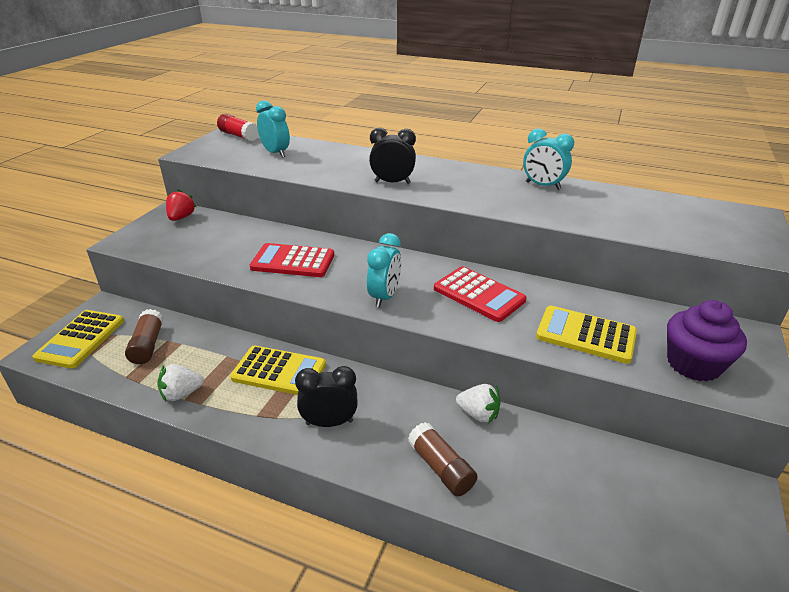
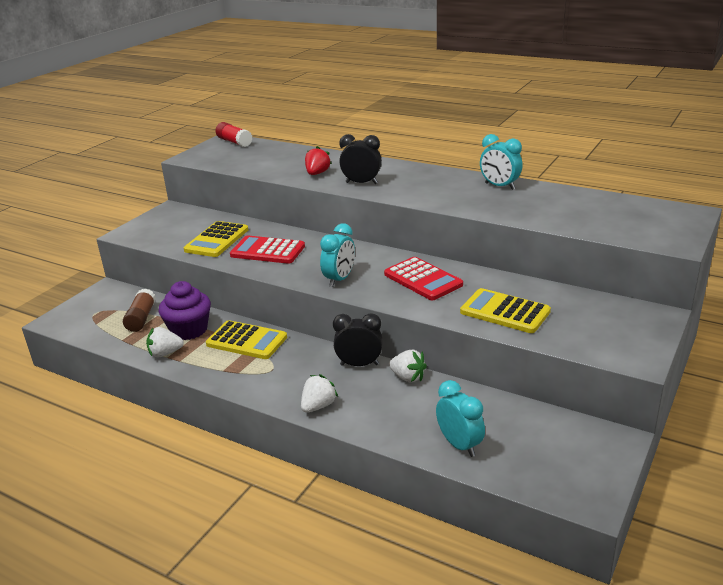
camera: 10 degrees right, 5 degrees down
yellow calculator [32,310,124,369] -> yellow calculator moved to [184,221,248,257]
red strawberry [166,189,197,221] -> red strawberry moved to [305,146,332,175]
turquoise clock [256,100,290,158] -> turquoise clock moved to [436,380,485,457]
black clock [295,366,358,427] -> black clock moved to [333,313,383,366]
brown glue stick [408,422,478,496] -> none
purple cupcake [667,300,747,381] -> purple cupcake moved to [158,281,211,340]
none -> white strawberry [301,374,338,413]

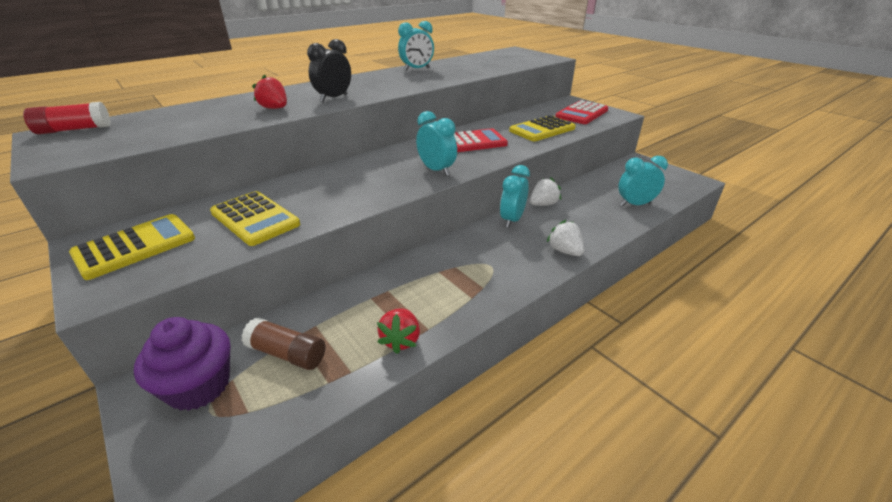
camera: 70 degrees left, 5 degrees up
white strawberry [146,327,184,357] -> red strawberry [377,308,420,354]
purple cupcake [158,281,211,340] -> purple cupcake moved to [134,317,230,411]
yellow calculator [206,320,287,359] -> yellow calculator moved to [69,214,195,280]
red calculator [230,235,305,264] -> red calculator moved to [555,100,609,124]
black clock [333,313,383,366] -> turquoise clock [500,165,530,228]

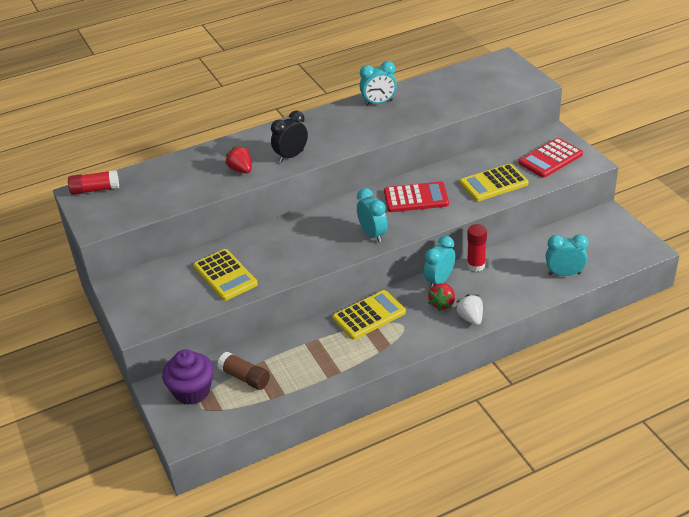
camera: 15 degrees right, 5 degrees up
yellow calculator [69,214,195,280] -> yellow calculator moved to [333,290,406,340]
red strawberry [377,308,420,354] -> red strawberry moved to [428,283,455,312]
white strawberry [530,178,561,206] -> red glue stick [467,224,487,272]

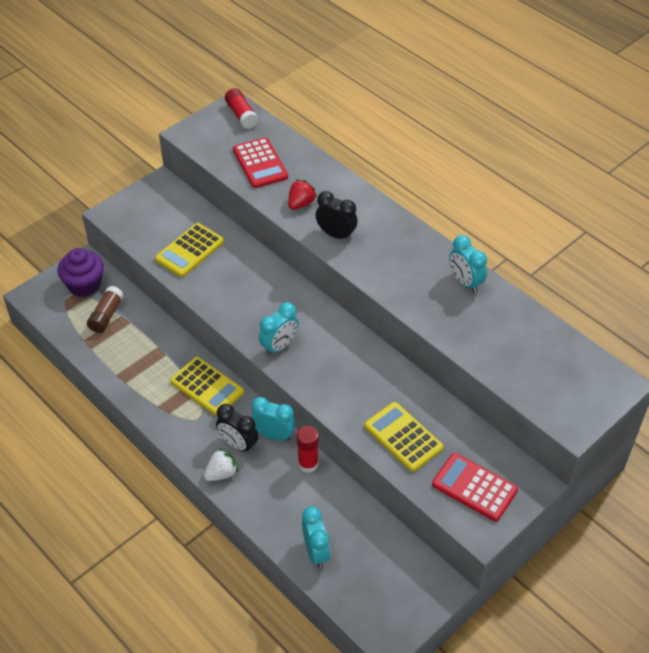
camera: 70 degrees right, 10 degrees up
red calculator [384,182,449,212] -> red calculator moved to [233,137,288,188]
red strawberry [428,283,455,312] -> black clock [216,404,258,453]

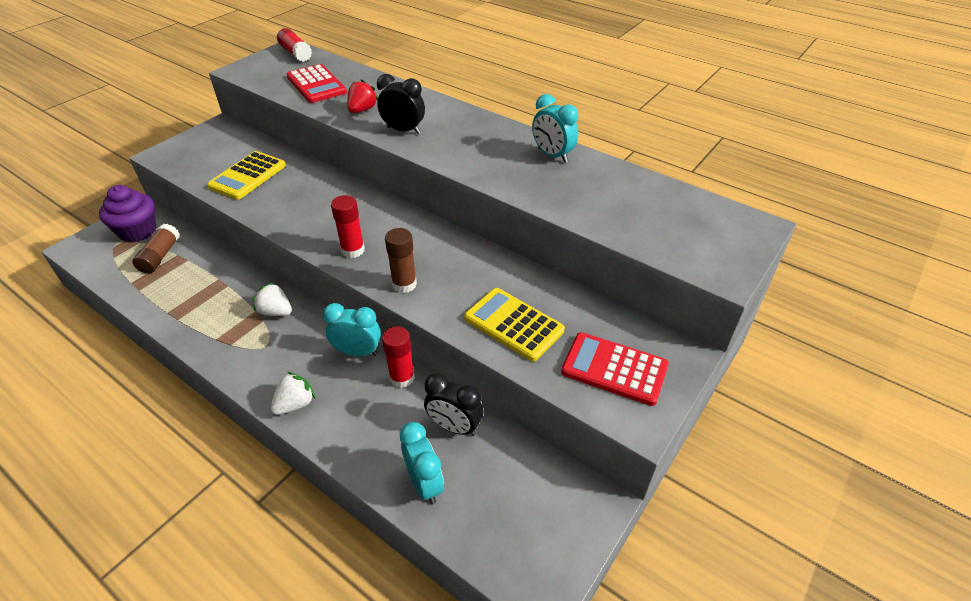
camera: 10 degrees left, 5 degrees down
yellow calculator [170,357,244,416] -> white strawberry [253,282,292,316]
black clock [216,404,258,453] -> black clock moved to [424,373,483,436]
turquoise clock [259,302,299,356] -> red glue stick [331,195,365,258]
none -> brown glue stick [385,228,417,293]

